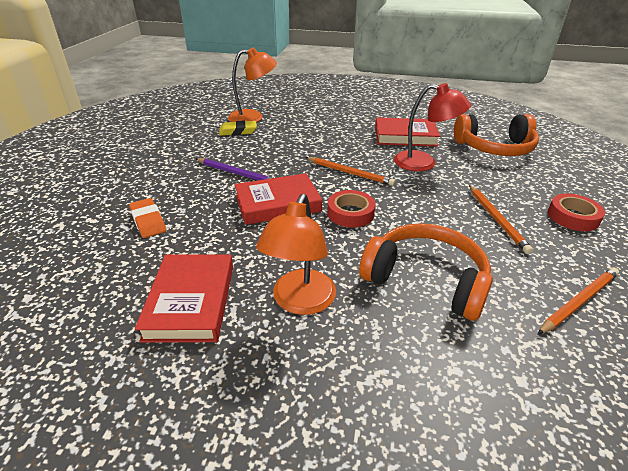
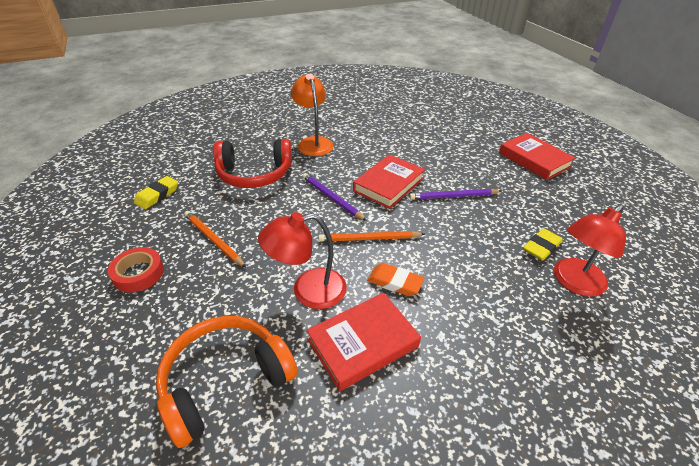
camera: 145 degrees right, 5 degrees up
orange eraser [129,198,166,238] -> orange eraser moved to [367,263,425,296]
red book [135,255,233,343] -> red book moved to [499,133,576,180]
orange lamp [228,47,277,122] -> red lamp [554,205,626,297]
red tape [327,190,376,228] -> purple pencil [302,173,367,221]
orange headphones [359,223,493,321] -> red headphones [213,139,292,188]
orange pencil [538,267,619,334] -> yellow eraser [134,176,178,209]

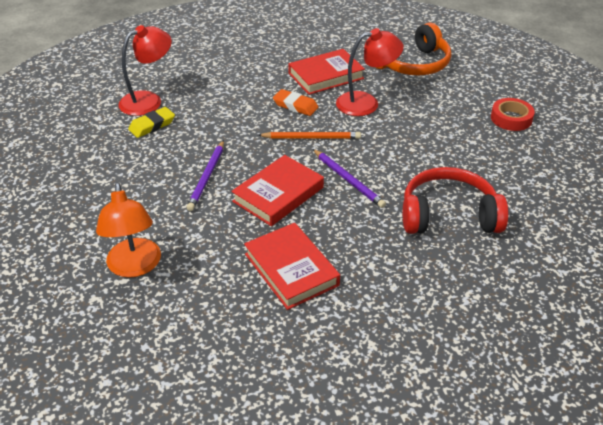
camera: 175 degrees left, 0 degrees up
yellow eraser [134,176,178,209] -> none
orange pencil [184,211,246,267] -> none
orange lamp [291,74,334,156] -> orange lamp moved to [96,183,161,278]
purple pencil [409,189,501,200] -> purple pencil turned 105 degrees clockwise [186,140,224,211]
red book [499,133,576,180] -> red book moved to [244,223,340,310]

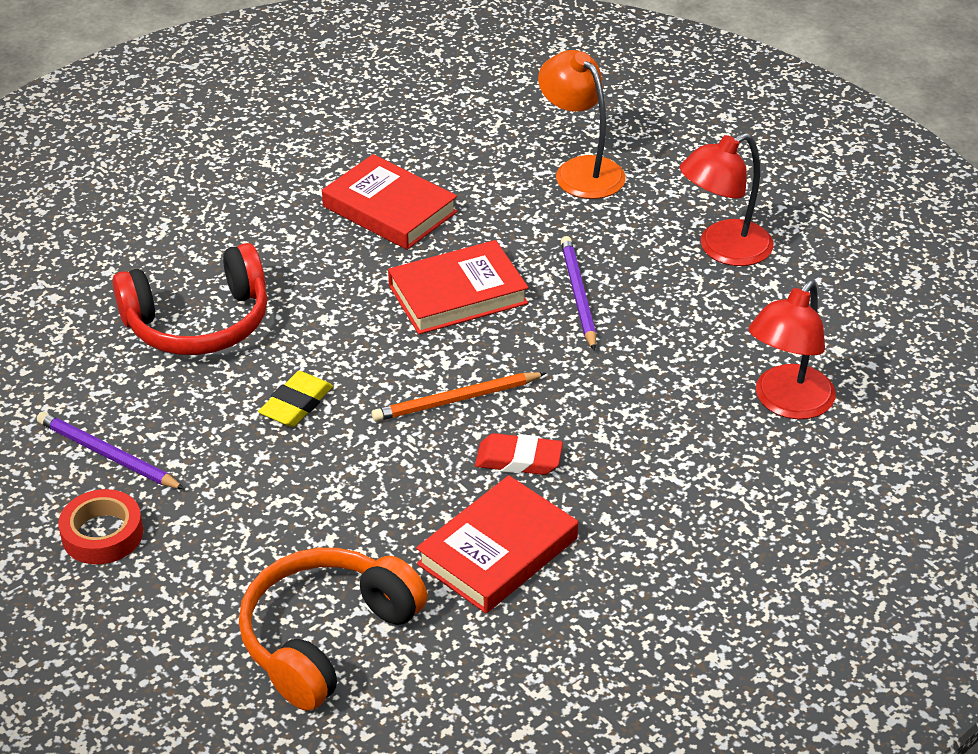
camera: 160 degrees right, 0 degrees up
yellow eraser [128,107,175,138] -> yellow eraser moved to [258,371,333,427]
red book [231,155,324,226] -> red book turned 45 degrees clockwise [388,240,528,334]
orange eraser [273,89,318,116] -> red eraser [475,433,563,475]
purple pencil [313,149,386,208] -> purple pencil moved to [37,412,185,489]
red lamp [336,28,404,116] -> red lamp moved to [680,133,774,266]

